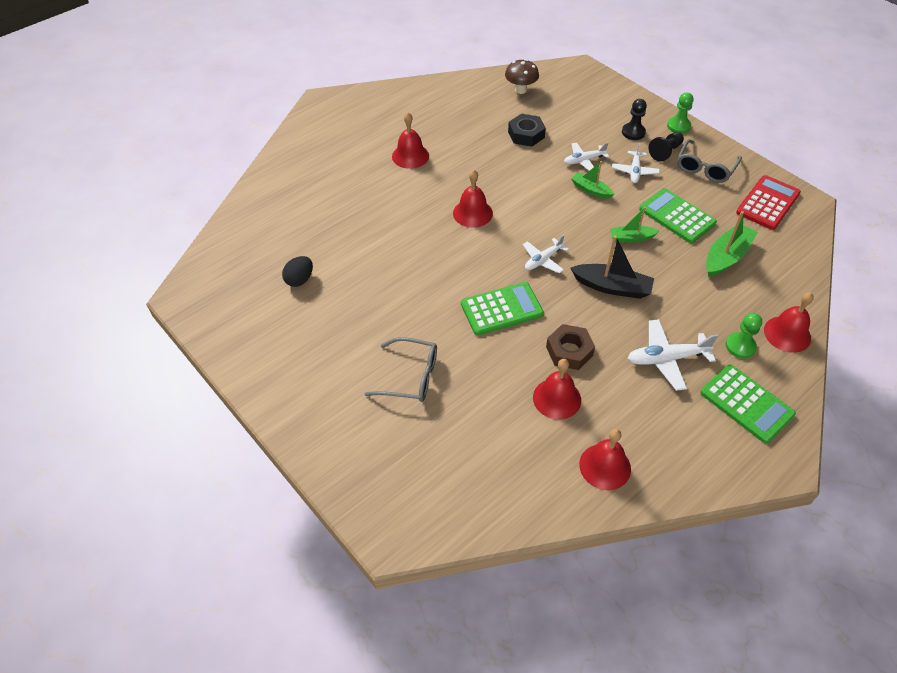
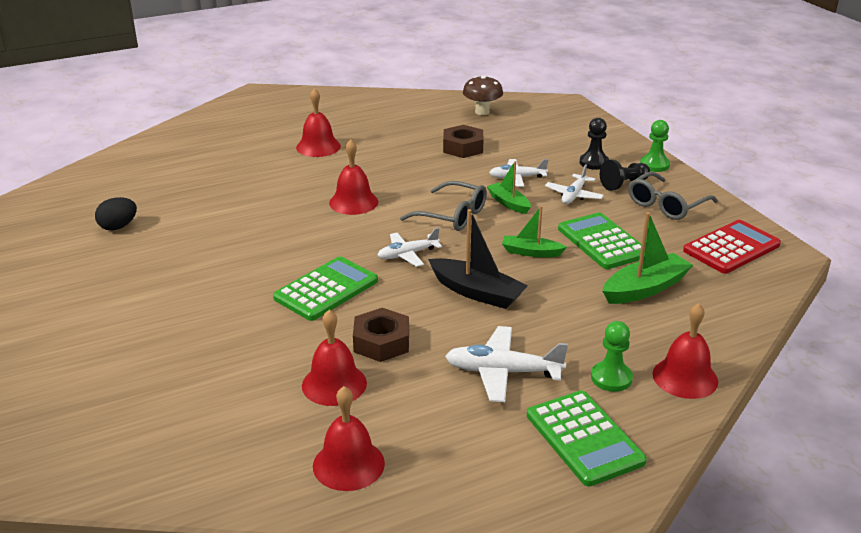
camera: 15 degrees right, 20 degrees down
grey glasses [365,337,437,402] -> grey glasses moved to [400,181,487,231]
green calculator [461,282,544,335] -> green calculator turned 45 degrees counterclockwise [273,256,378,321]
black nut [508,114,546,147] -> brown nut [443,125,483,158]

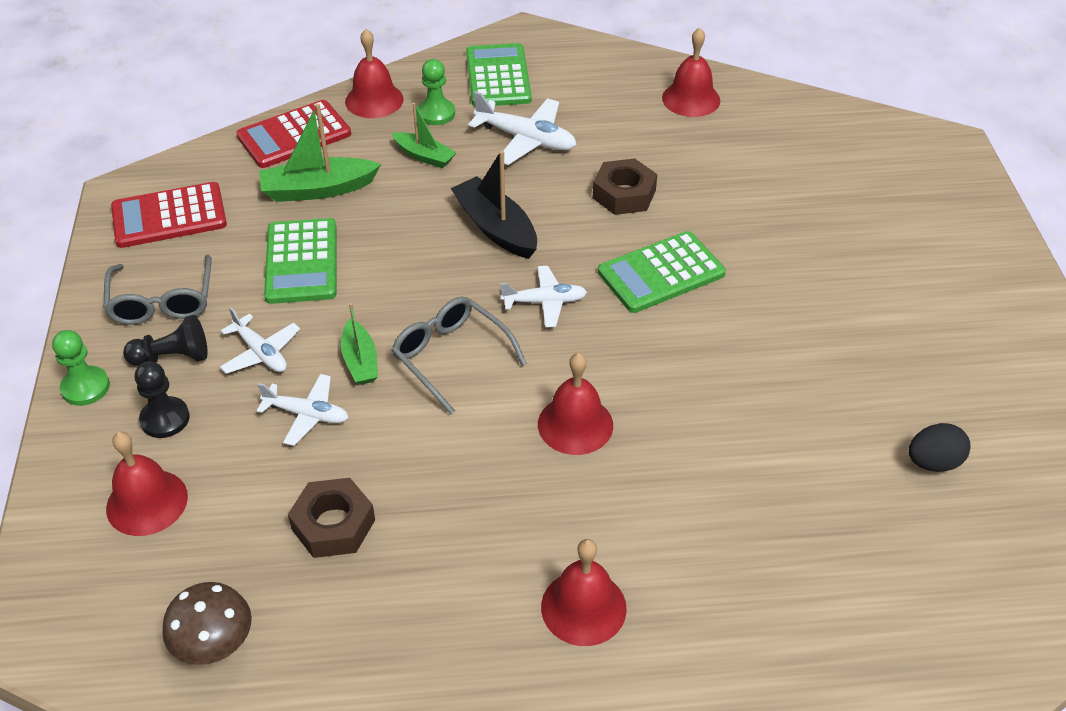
camera: 160 degrees left, 15 degrees up
red bell [302,310,367,406] -> red bell moved to [106,432,188,536]
green boat [502,206,567,257] -> green boat moved to [392,102,457,168]
white plane [545,164,604,204] -> white plane turned 90 degrees clockwise [220,307,300,374]
grey glasses [628,172,718,220] -> grey glasses turned 105 degrees clockwise [104,255,212,325]
none -> red calculator [236,100,351,168]

